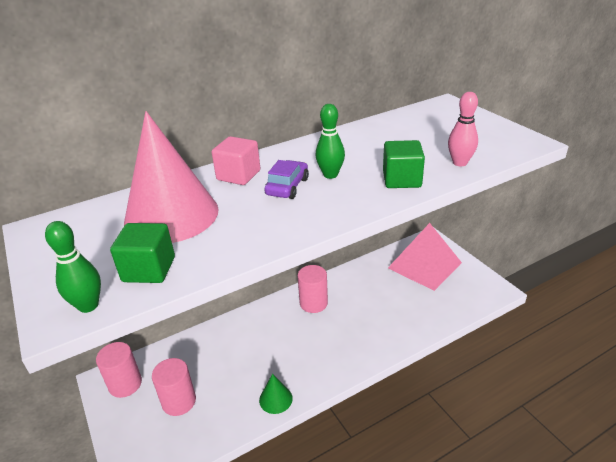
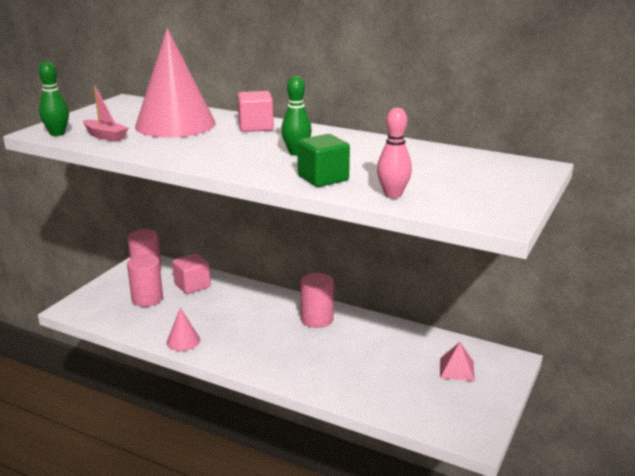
camera: 55 degrees right, 10 degrees down
green cube [110,223,175,283] -> pink boat [83,86,129,142]
green cone [259,374,293,414] -> pink cone [167,308,200,351]
purple car [265,160,309,199] -> none
pink pyramid [388,223,462,291] -> pink pyramid [440,342,475,381], size x0.46
none -> pink cube [172,253,211,294]

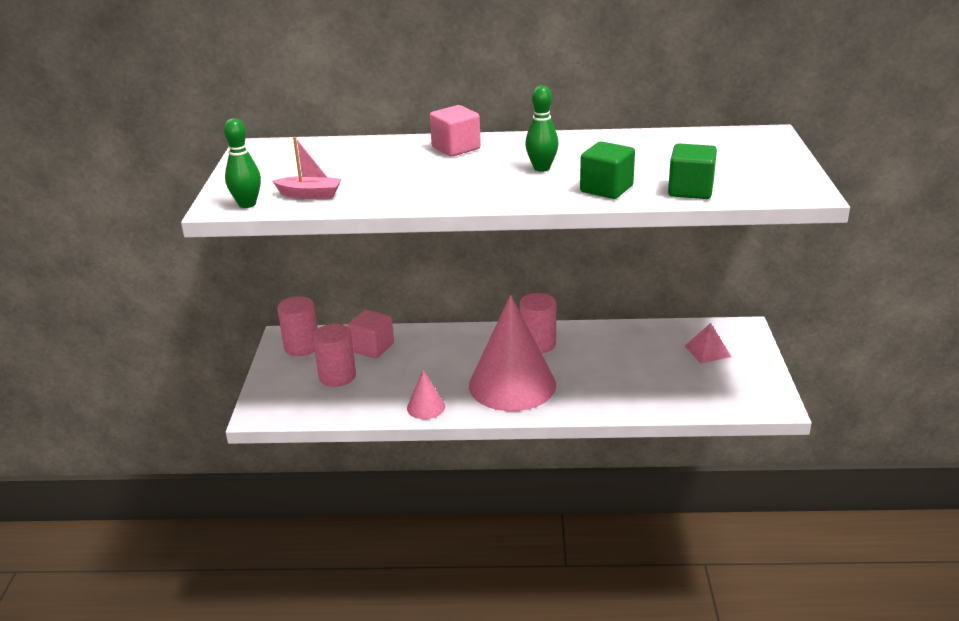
camera: 25 degrees left, 5 degrees up
pink cone [135,28,216,137] -> pink cone moved to [469,295,556,411]
pink bowling pin [377,108,412,198] -> green cube [668,143,717,199]

